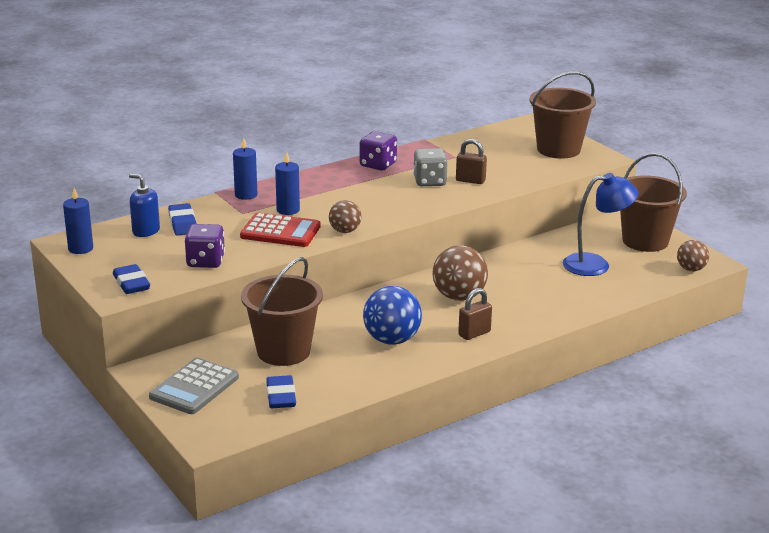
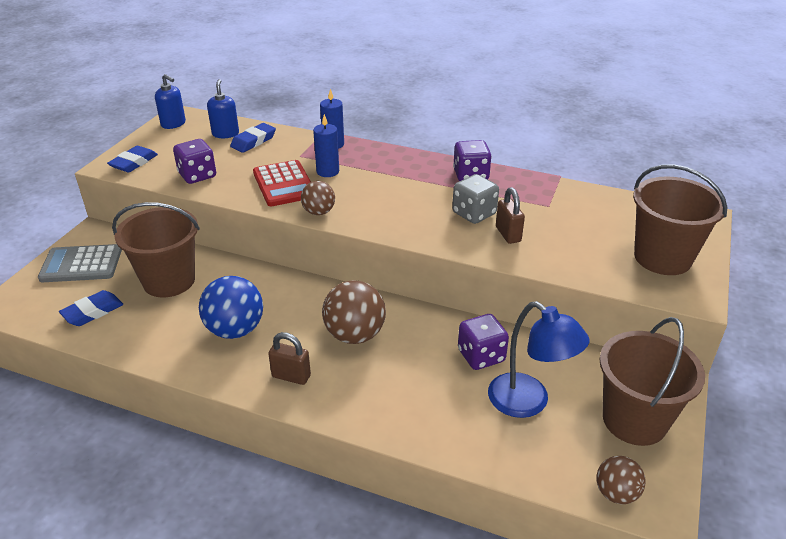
camera: 55 degrees right, 10 degrees up
blue candle [63,188,93,254] -> blue soap dispenser [155,74,186,129]
none -> purple dice [458,314,509,370]

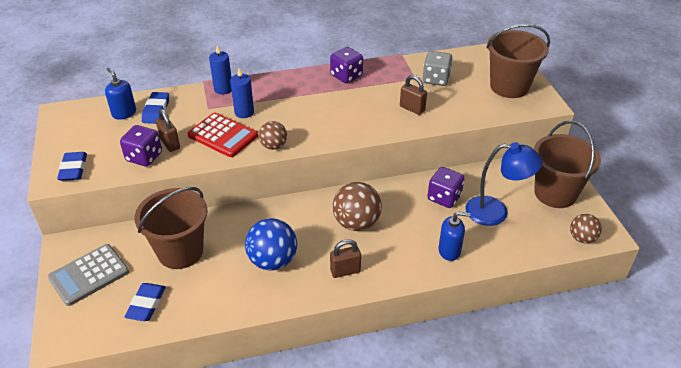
camera: 35 degrees left, 5 degrees up
blue soap dispenser [155,74,186,129] -> blue soap dispenser moved to [439,211,470,261]
grey dice [452,174,499,224] -> grey dice moved to [423,51,453,86]
none -> brown padlock [156,109,180,152]

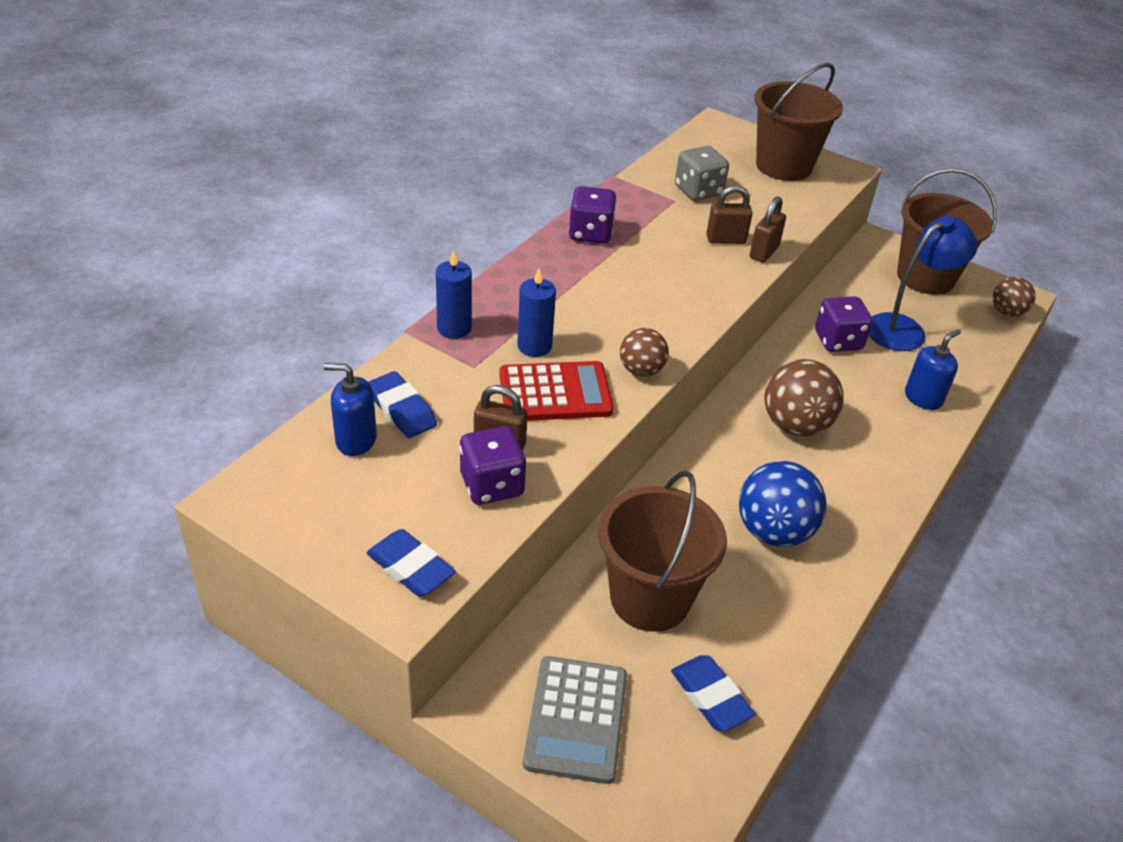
camera: 45 degrees left, 0 degrees up
brown padlock [330,239,361,278] -> brown padlock moved to [750,196,786,263]

